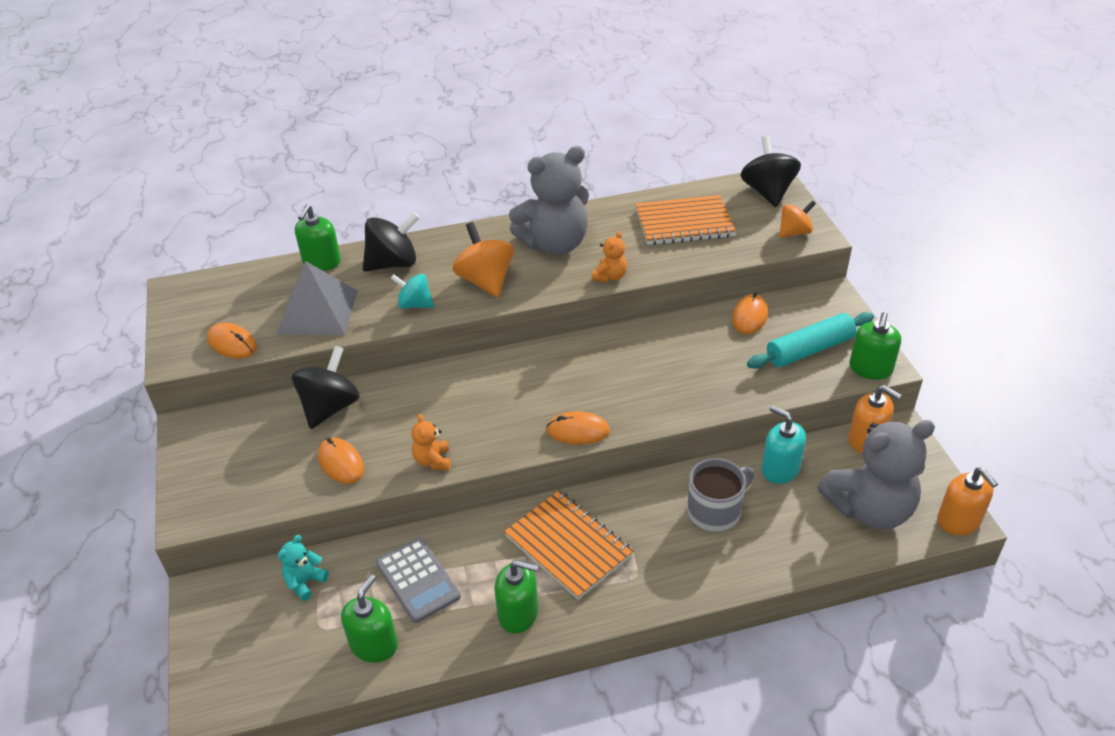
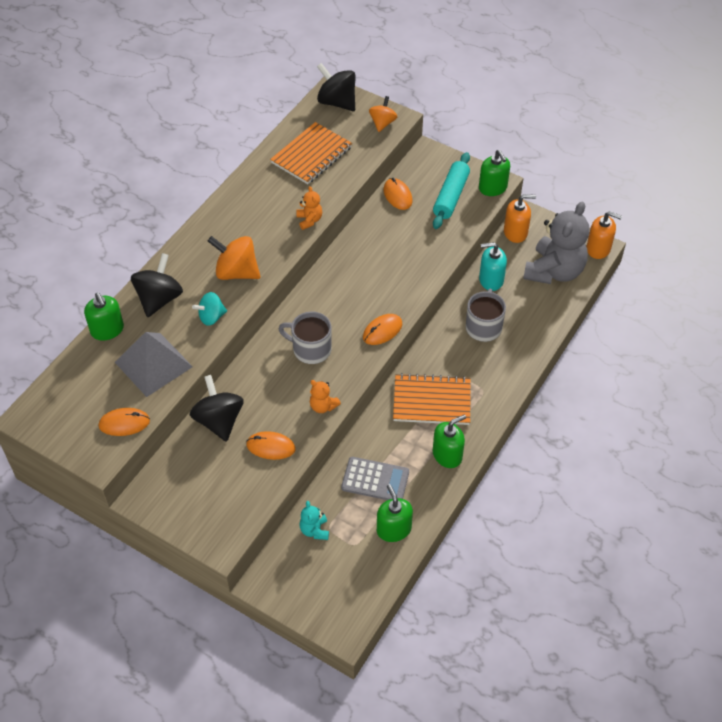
camera: 45 degrees left, 10 degrees up
grey teddy bear [509,146,589,255] -> none
none -> grey mug [279,312,332,364]

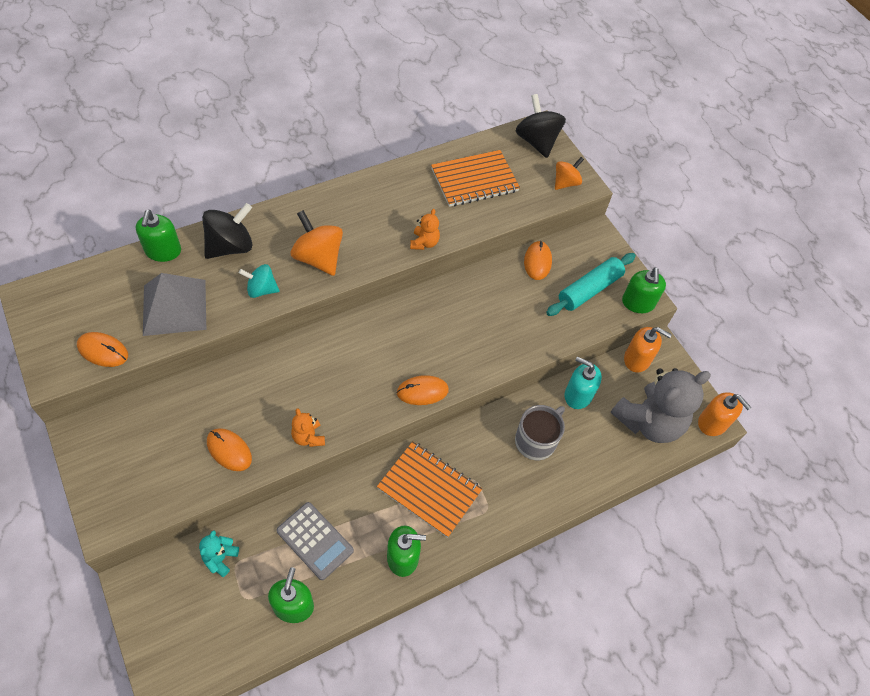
camera: 25 degrees right, 5 degrees up
black spinning top [190,375,244,442] -> none
grey mug [279,312,332,364] -> none

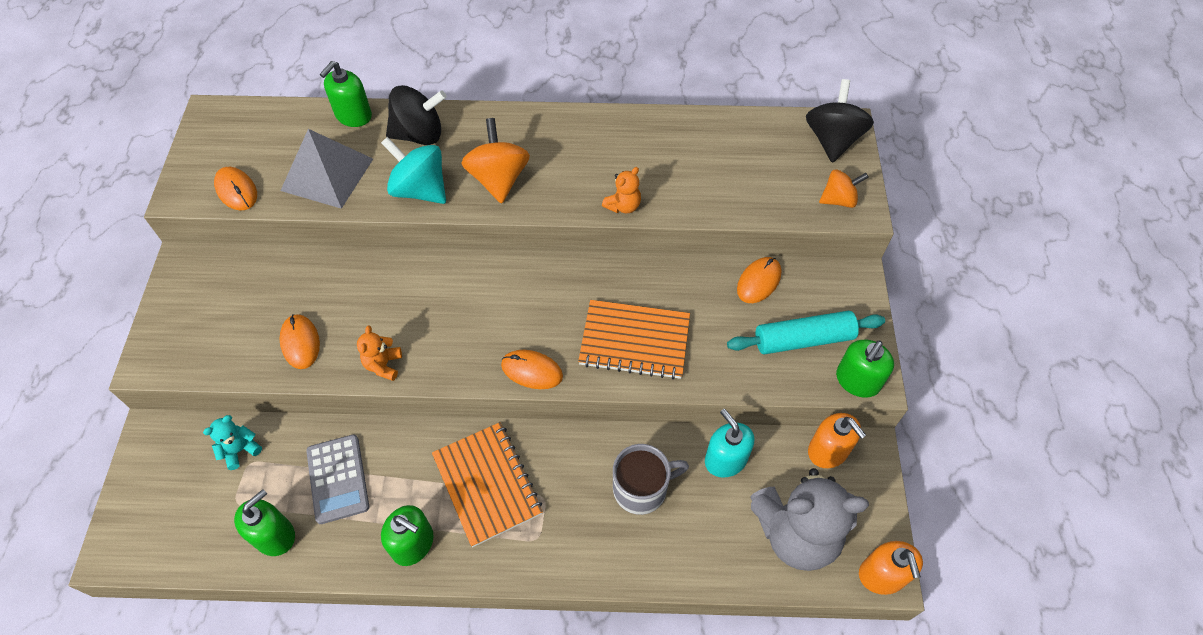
camera: 35 degrees right, 0 degrees up
turquoise spinning top [239,264,280,298] -> turquoise spinning top [381,137,446,204], size x1.60
orange notebook [431,150,520,207] -> orange notebook moved to [578,300,690,379]

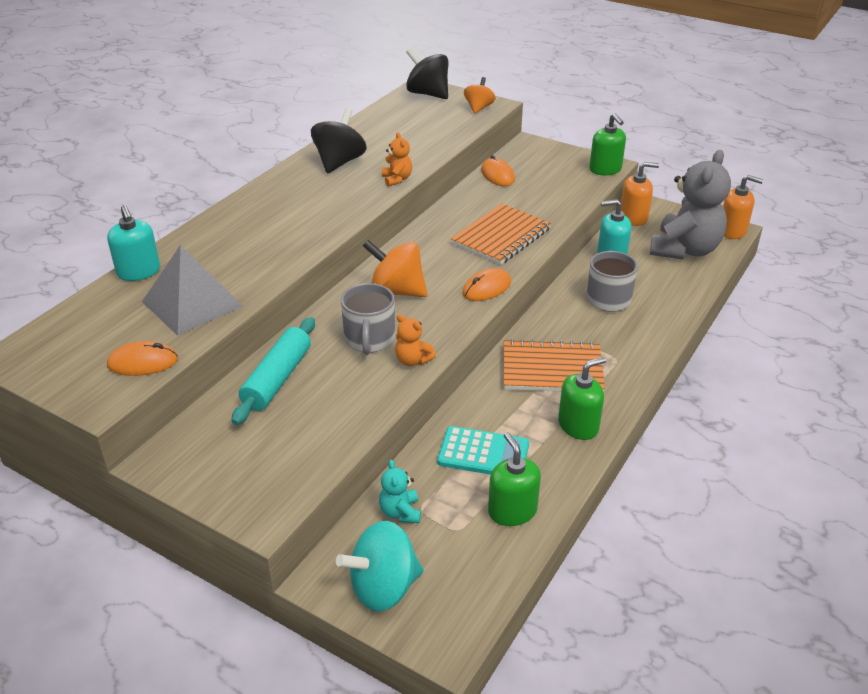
camera: 60 degrees left, 20 degrees down
orange mouse [279,314,320,369] -> none
grey calculator [306,435,369,524] -> turquoise calculator [437,426,529,475]
green soap dispenser [320,61,372,127] -> turquoise soap dispenser [107,205,160,281]
turquoise spinning top [381,137,446,204] -> turquoise spinning top moved to [336,521,424,612]
black spinning top [386,85,447,145] -> black spinning top moved to [311,108,367,173]
orange spinning top [461,118,530,204] -> orange spinning top moved to [363,240,427,297]
turquoise rolling pin [727,311,885,354] -> turquoise rolling pin moved to [232,317,315,425]
none -> grey mug [341,283,395,355]

